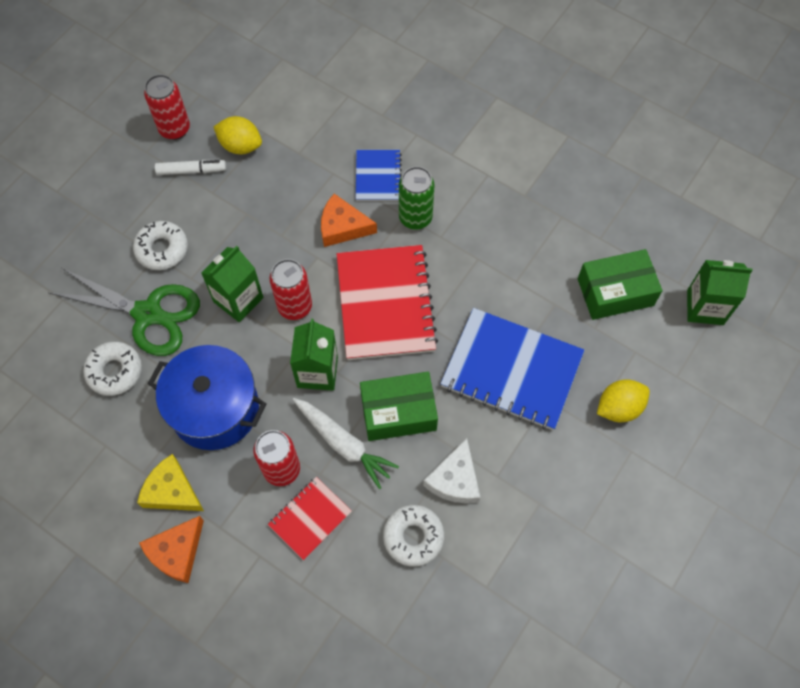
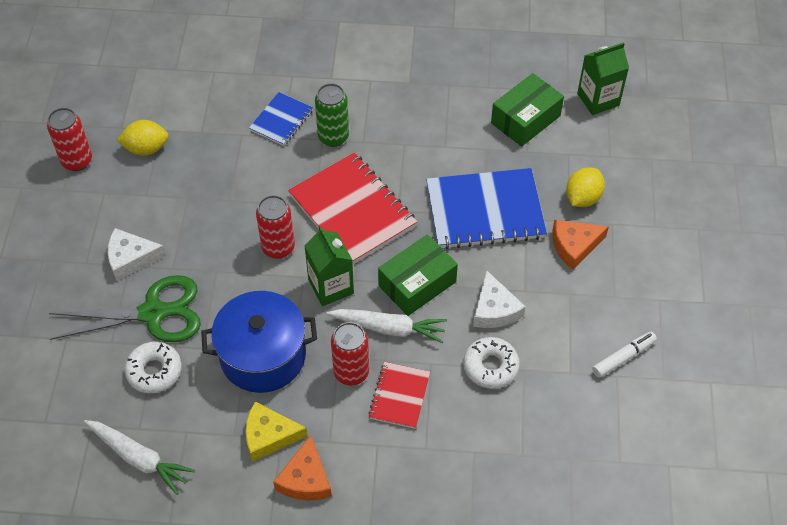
camera: 30 degrees left, 10 degrees down
white donut [133,221,188,270] -> white cheese [108,228,166,281]
white marker [155,160,226,175] -> white marker moved to [592,332,657,378]
green carton [201,246,264,322] -> none
orange cheese [321,194,377,247] -> orange cheese moved to [552,220,609,270]
blue notebook [356,150,402,201] -> blue notebook turned 60 degrees clockwise [249,92,313,146]
none -> white carrot [84,420,195,495]

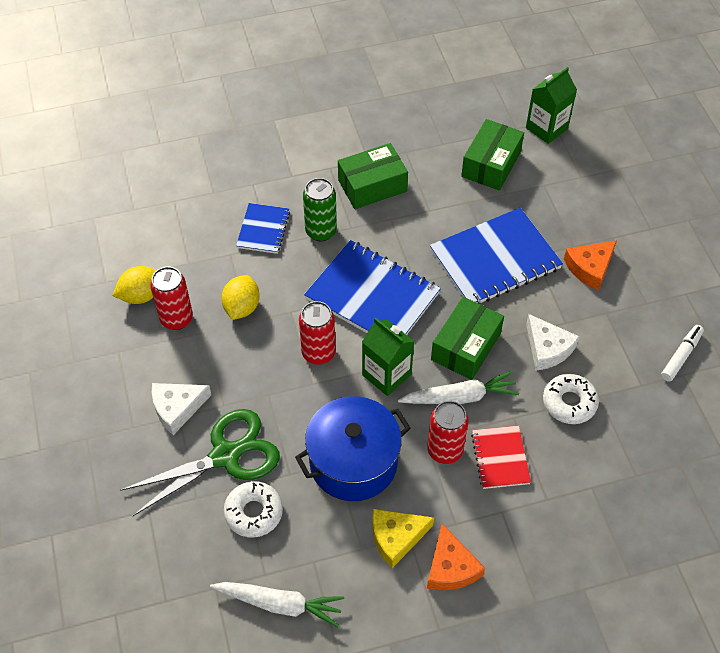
camera: 20 degrees left, 0 degrees up
red can [47,108,92,171] -> red can moved to [150,266,193,330]
red notebook [288,152,417,264] -> blue notebook [304,240,441,335]
yellow lemon [566,167,605,207] -> yellow lemon moved to [221,275,260,320]
none -> green box [338,143,408,209]

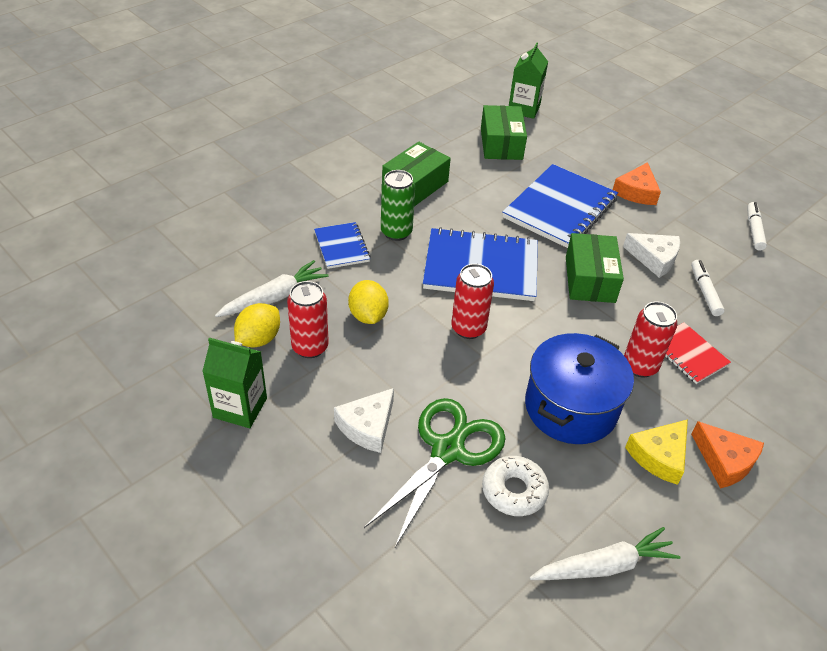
camera: 30 degrees left, 10 degrees down
green carton [362,318,415,396] -> green carton moved to [202,337,267,428]
white carrot [398,371,519,404] -> white carrot moved to [215,260,328,317]
white donut [543,374,599,424] -> white marker [691,260,725,316]

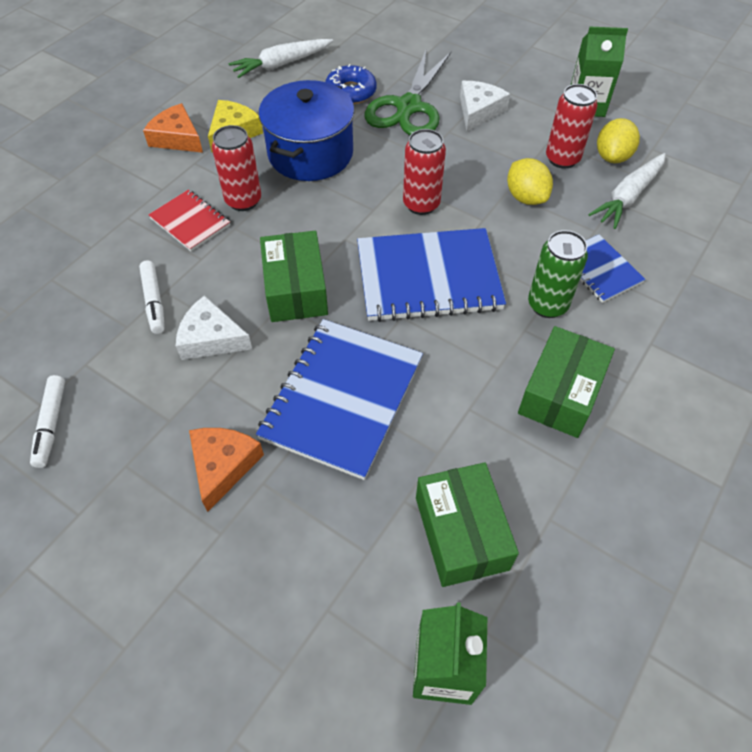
camera: 170 degrees right, 10 degrees up
white donut [482,456,549,516] -> blue donut [325,64,376,104]

